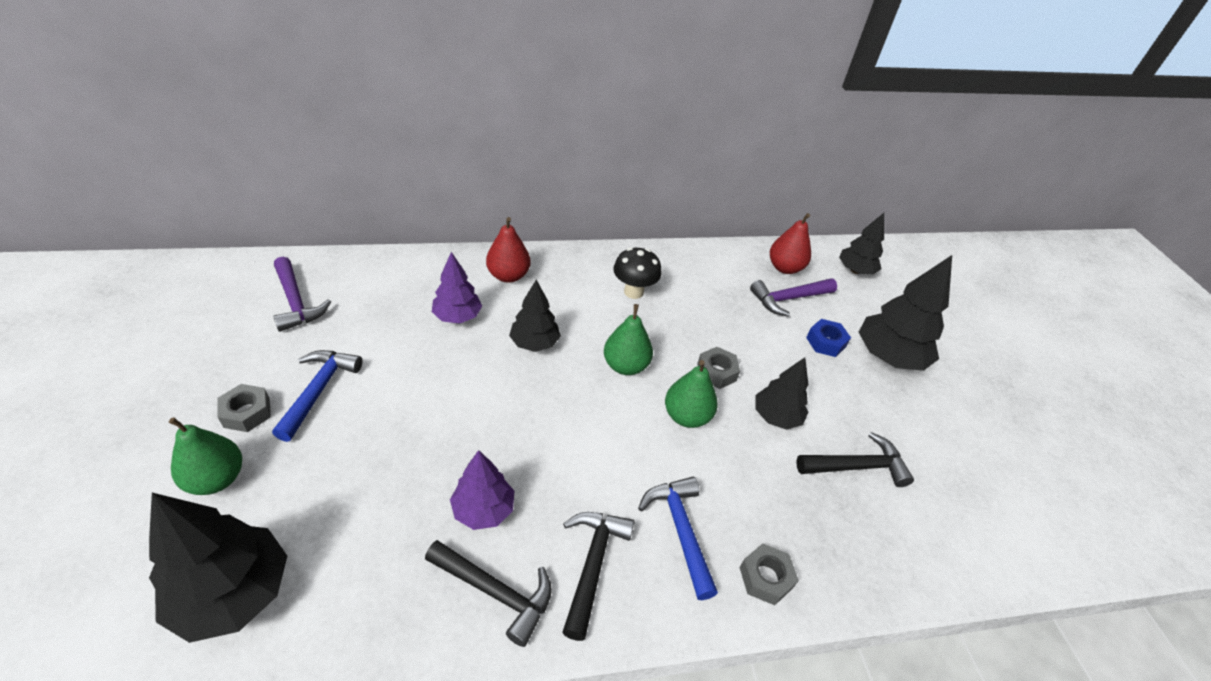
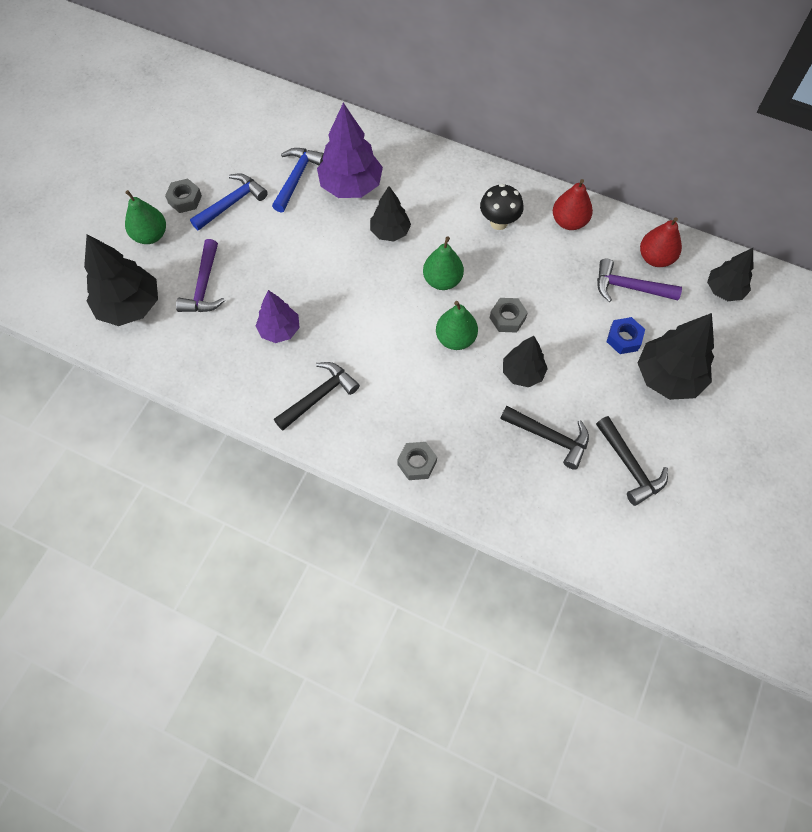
camera: 40 degrees right, 20 degrees up
purple hammer [273,257,331,332] -> purple hammer moved to [176,239,225,312]
black hammer [425,540,552,647] -> black hammer moved to [596,416,668,506]
purple tree [432,252,482,324] -> purple tree [317,103,383,198], size x1.62
red pear [486,217,531,283] -> red pear moved to [553,179,593,230]
blue hammer [638,477,718,600] -> blue hammer moved to [272,148,324,212]

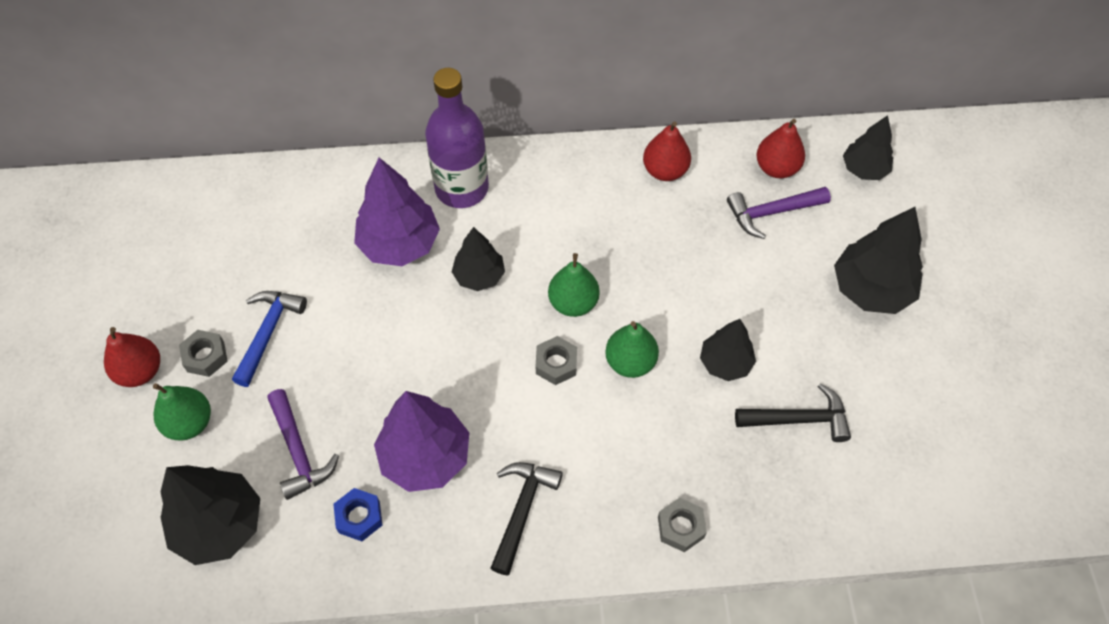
camera: 30 degrees left, 5 degrees down
purple tree [256,290,300,343] -> purple tree [374,391,469,492], size x1.62
blue hammer [272,148,324,212] -> none
black mushroom [480,184,523,230] -> none
grey nut [490,298,528,333] -> grey nut moved to [536,336,577,385]
black hammer [596,416,668,506] -> none
blue nut [607,317,645,354] -> blue nut moved to [333,488,382,541]
none -> red pear [104,327,160,387]
none -> purple bottle [425,68,489,208]

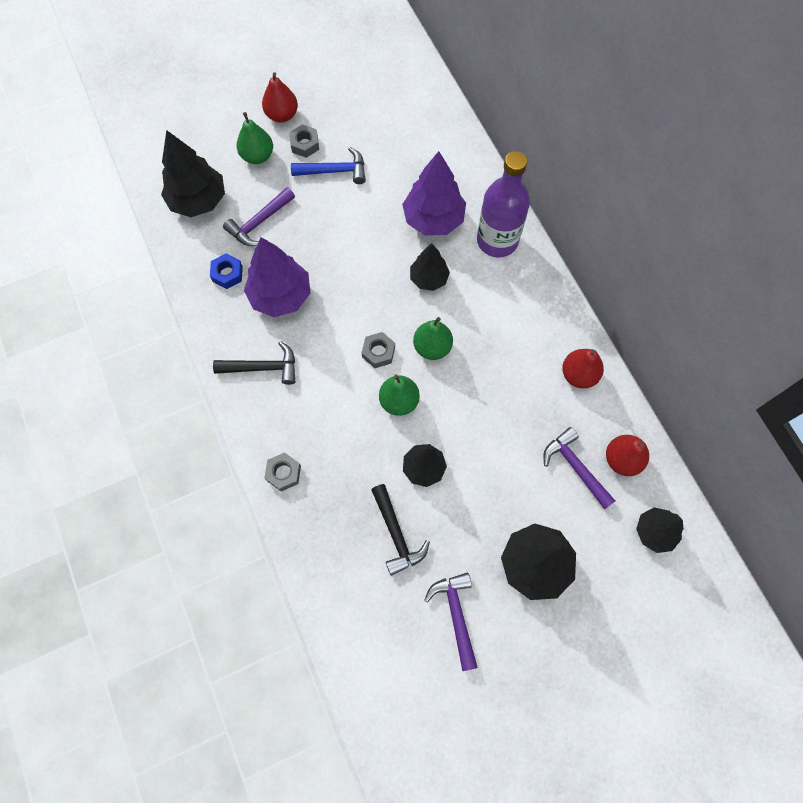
camera: 70 degrees right, 10 degrees up
none -> purple hammer [424,573,478,671]

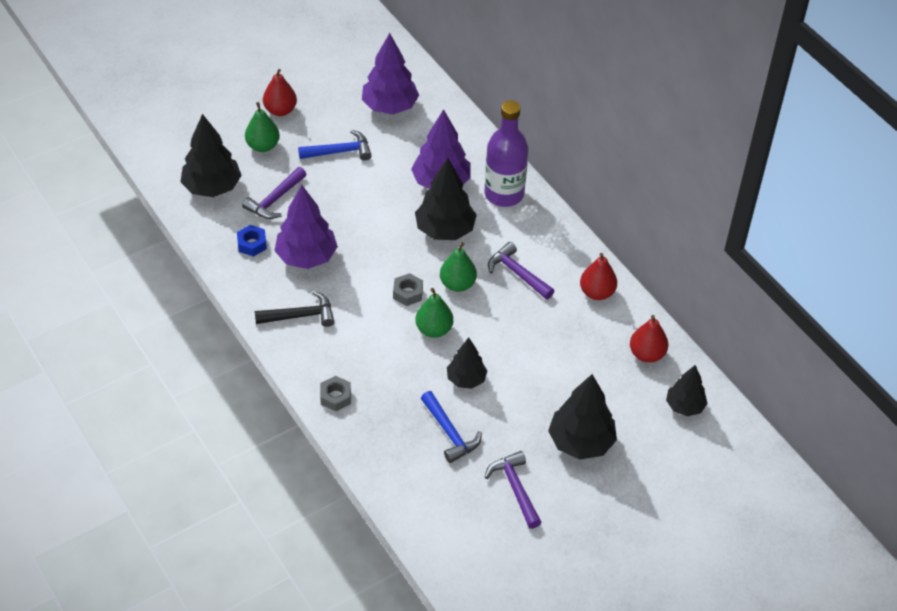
camera: 10 degrees left, 20 degrees down
grey nut [289,124,319,158] -> none
black hammer [371,484,430,576] -> blue hammer [421,391,482,463]
black tree [410,243,450,291] -> black tree [415,158,477,240], size x1.62
purple hammer [543,427,615,510] -> purple hammer moved to [488,242,554,299]
none -> purple tree [362,33,419,114]

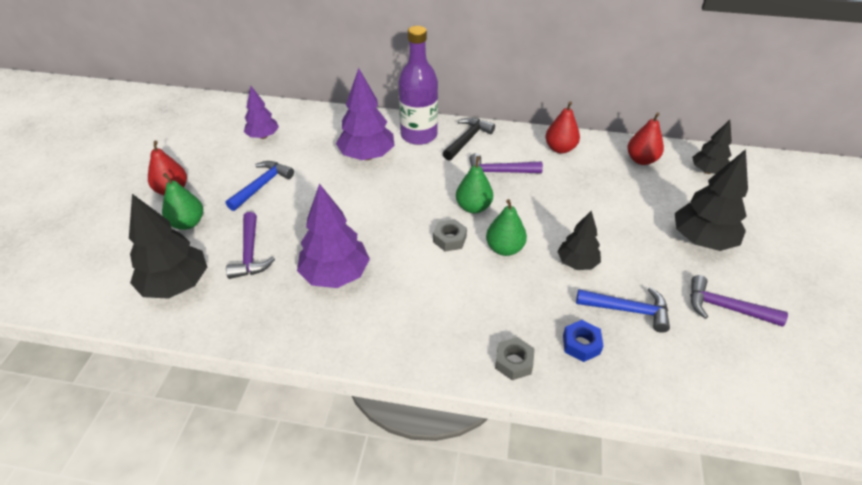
camera: 45 degrees left, 5 degrees down
blue nut [237,225,267,257] -> blue nut moved to [563,320,603,362]
black hammer [255,291,334,327] -> black hammer moved to [443,118,495,160]
purple tree [362,33,419,114] -> purple tree [244,86,279,139], size x0.62
black tree [415,158,477,240] -> none

